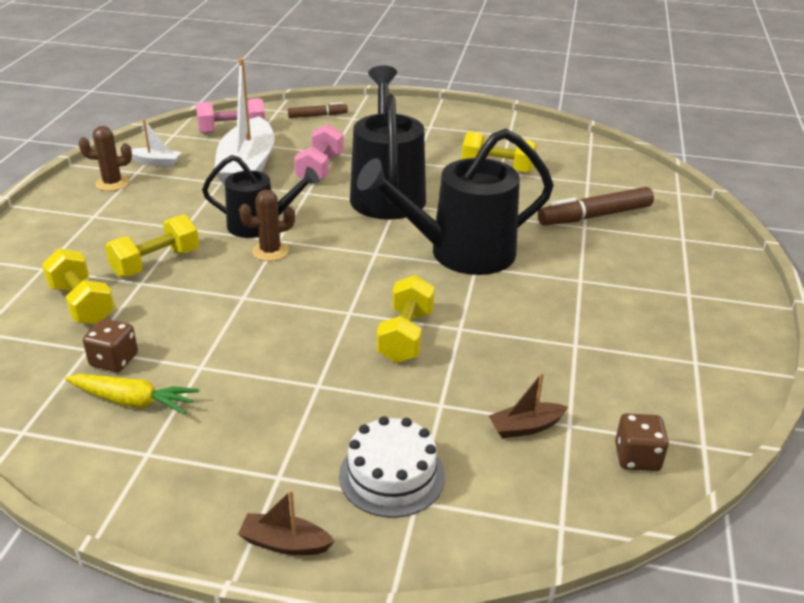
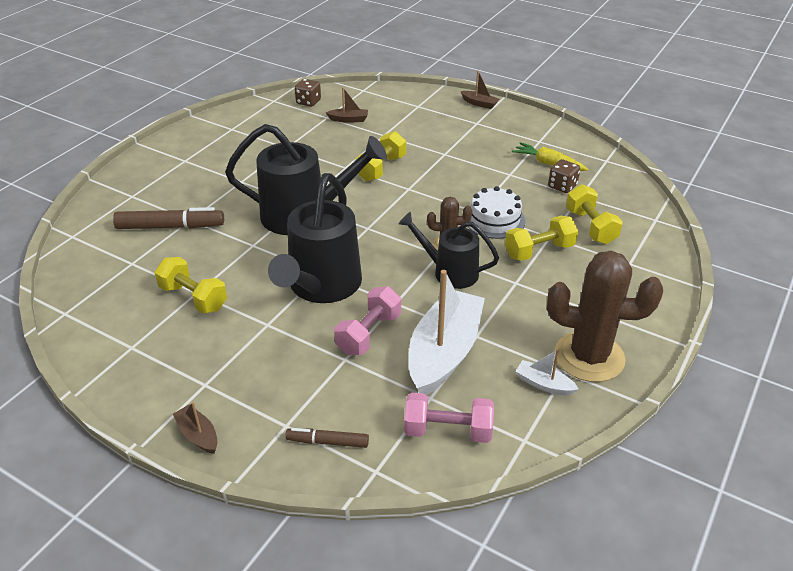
camera: 160 degrees left, 5 degrees up
brown cactus [79,126,132,191] -> brown cactus [547,251,663,382], size x1.98
white cake [339,416,445,518] -> white cake moved to [468,186,525,239]
none -> brown boat [173,402,217,454]

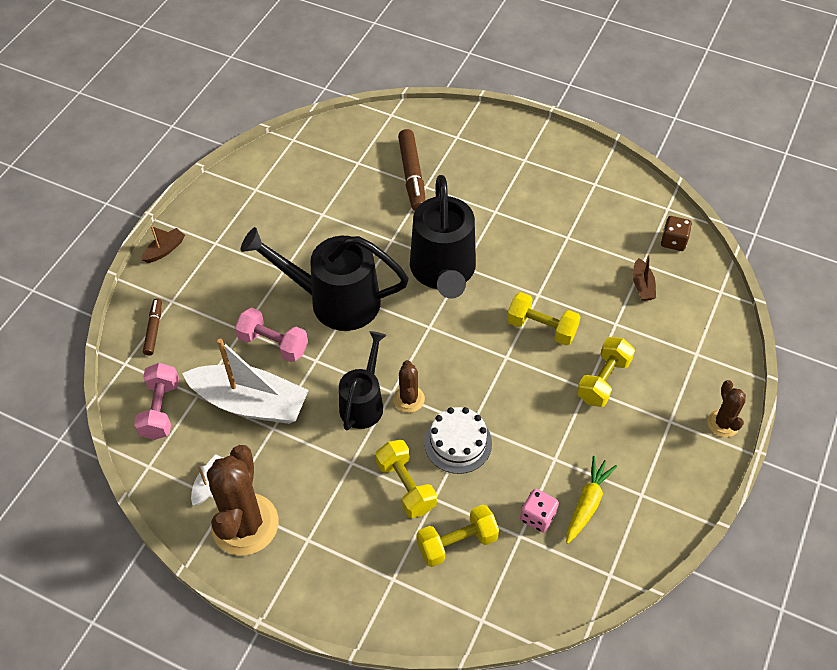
camera: 85 degrees right, 15 degrees up
yellow dumbbell [155,257,227,314] -> yellow dumbbell moved to [577,337,635,407]
brown boat [461,71,499,109] -> brown cactus [707,380,746,437]
brown dice [548,159,580,193] -> pink dice [520,489,559,532]

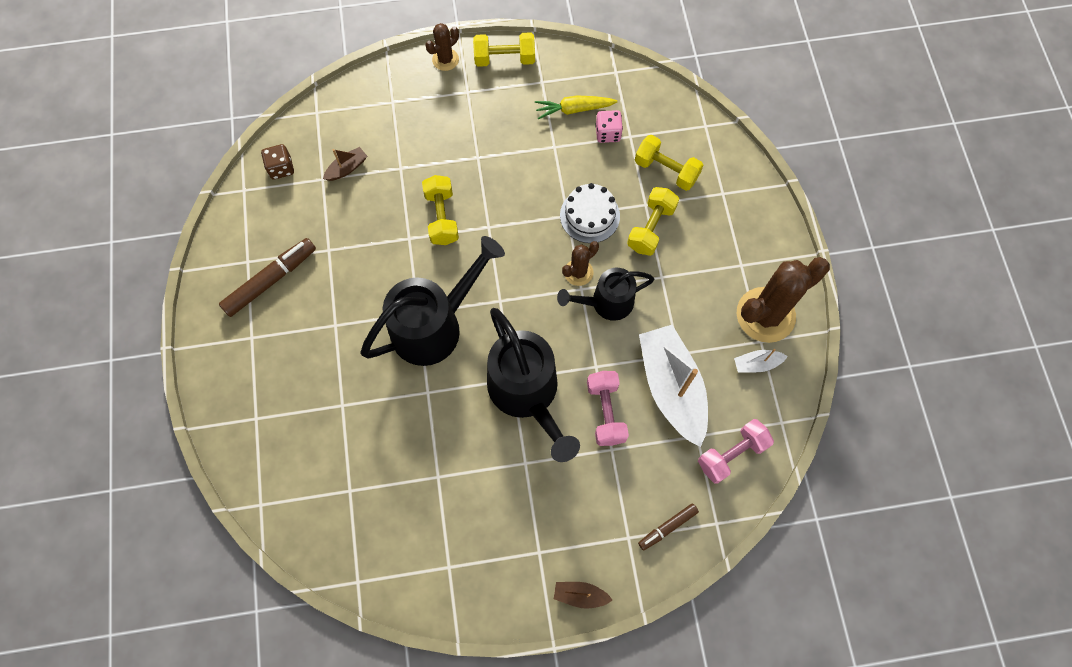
camera: 125 degrees left, 15 degrees up
brown marker [398,129,425,211] -> brown marker moved to [219,238,316,317]
yellow dumbbell [577,337,635,407] -> yellow dumbbell moved to [473,32,535,67]

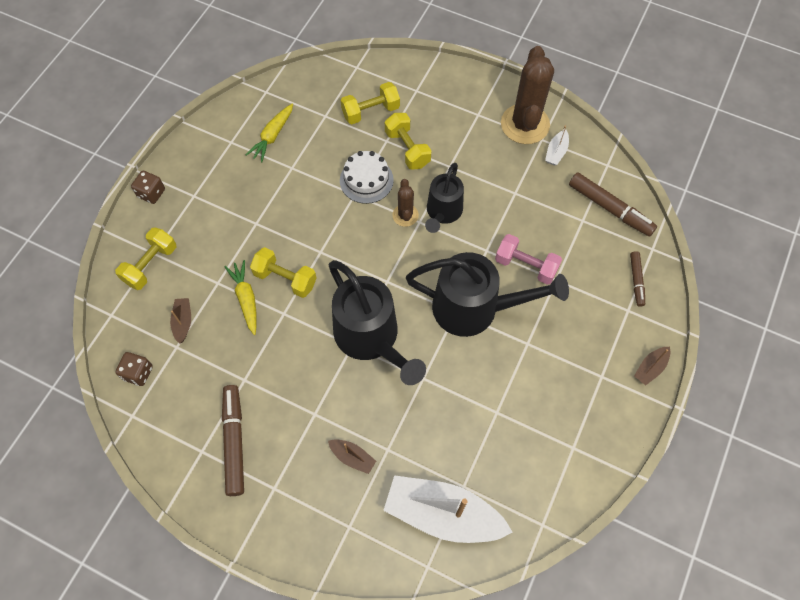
camera: 55 degrees left, 5 degrees down
black watering can [361,236,505,366] -> black watering can turned 150 degrees clockwise [329,260,426,385]
brown cactus [425,23,459,71] -> brown dice [131,171,165,204]
yellow dumbbell [473,32,535,67] -> yellow dumbbell moved to [115,227,176,290]
pink dice [595,110,623,143] -> none
white boat [639,325,708,447] -> white boat moved to [383,475,513,543]
pink dumbbell [698,419,774,484] -> brown marker [569,172,657,236]
none -> yellow carrot [224,260,257,335]
none -> brown boat [328,439,376,474]

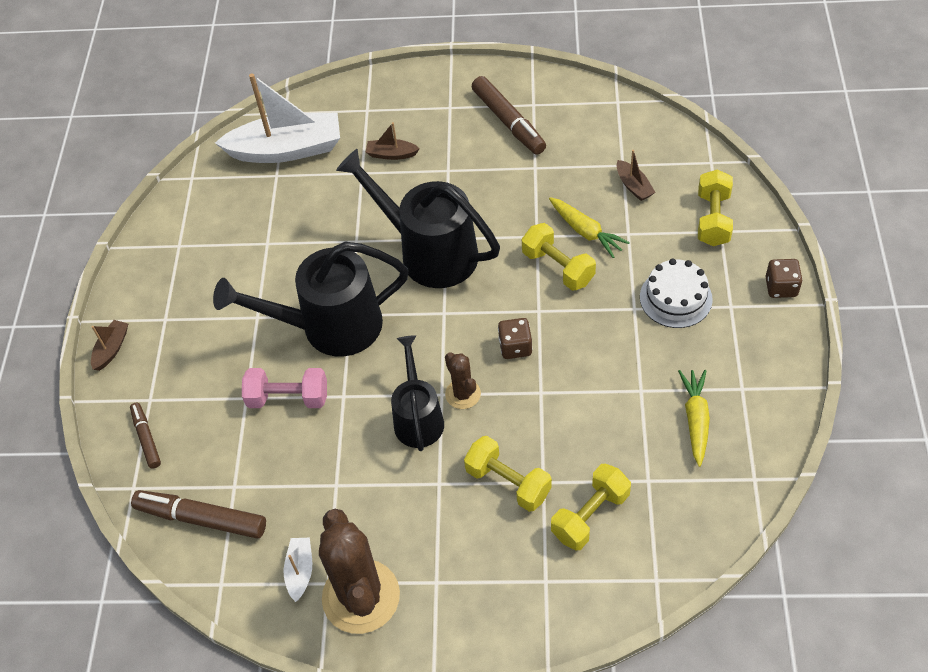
camera: 160 degrees right, 10 degrees down
brown dice [115,352,153,386] -> brown dice moved to [498,318,532,359]
yellow dumbbell [250,247,317,298] -> yellow dumbbell turned 45 degrees clockwise [522,223,596,291]
white cake [340,151,394,204] -> white cake moved to [640,259,713,328]

